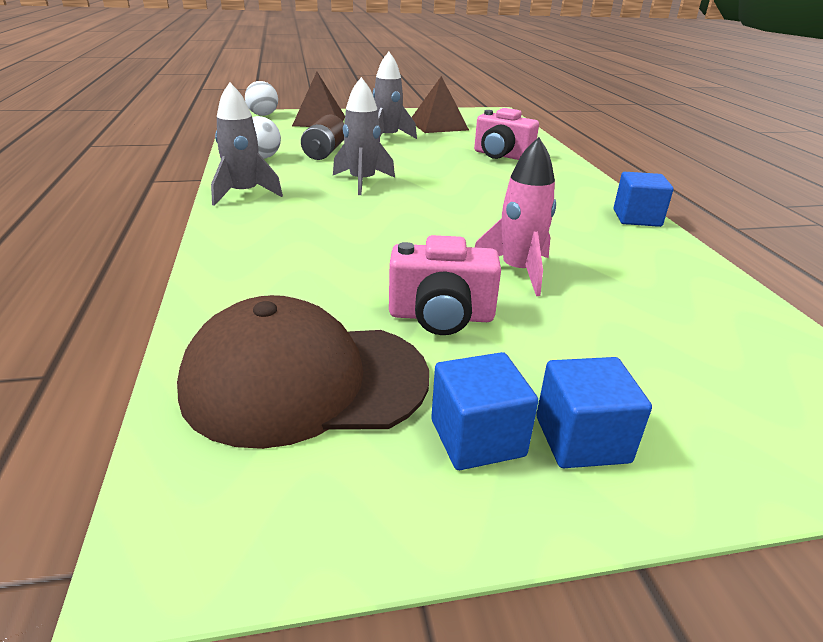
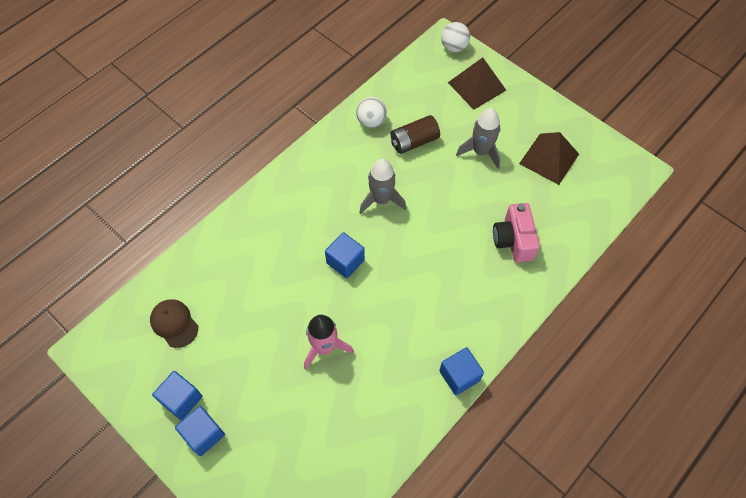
camera: 55 degrees right, 30 degrees up
brown cap [177,295,429,449] -> brown cap [150,299,198,348], size x0.51
grey rocket [211,83,283,206] -> none
pink camera [389,235,501,335] -> none
none -> blue cube [325,232,365,278]

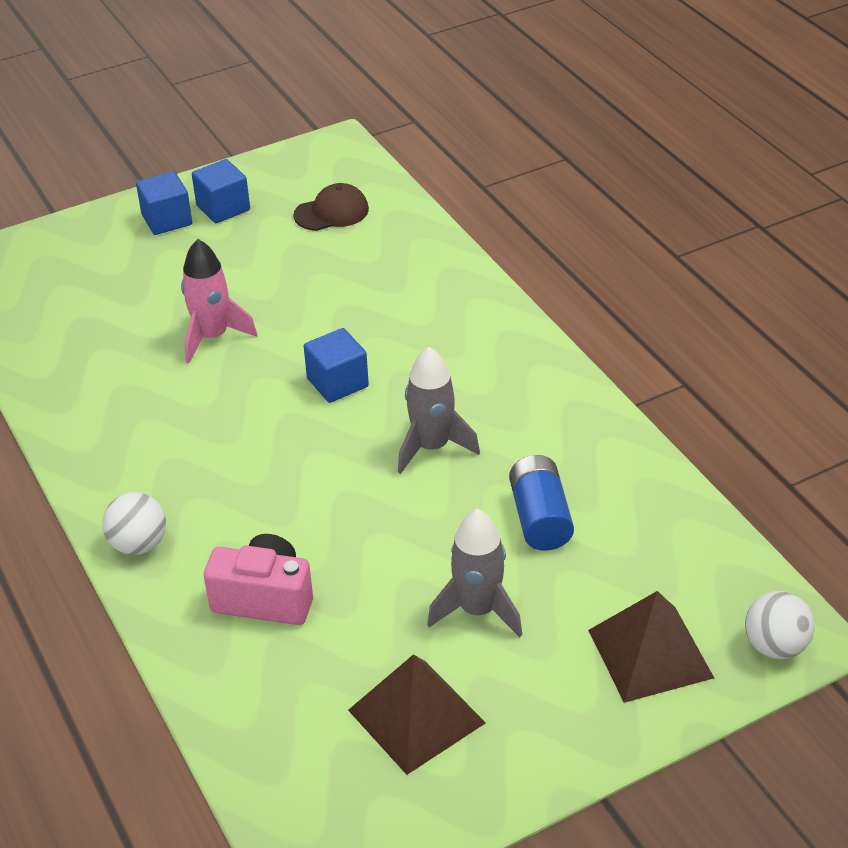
camera: 110 degrees right, 20 degrees down
white ball [356,97,387,128] -> white ball moved to [102,492,166,555]
brown battery [391,115,440,154] -> blue battery [509,455,574,551]
blue cube [439,347,484,395] -> none

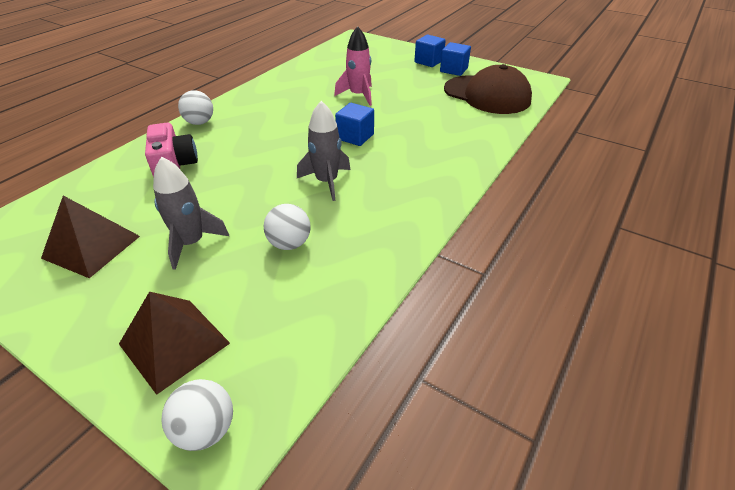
camera: 60 degrees right, 0 degrees up
brown cap [294,183,369,231] -> brown cap [444,64,532,114], size x1.95
blue battery [509,455,574,551] -> white ball [264,204,311,250]

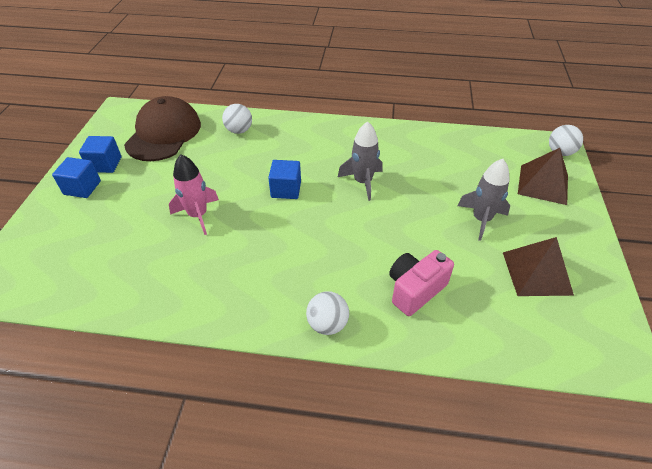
camera: 115 degrees left, 5 degrees up
white ball [264,204,311,250] -> white ball moved to [222,104,252,134]

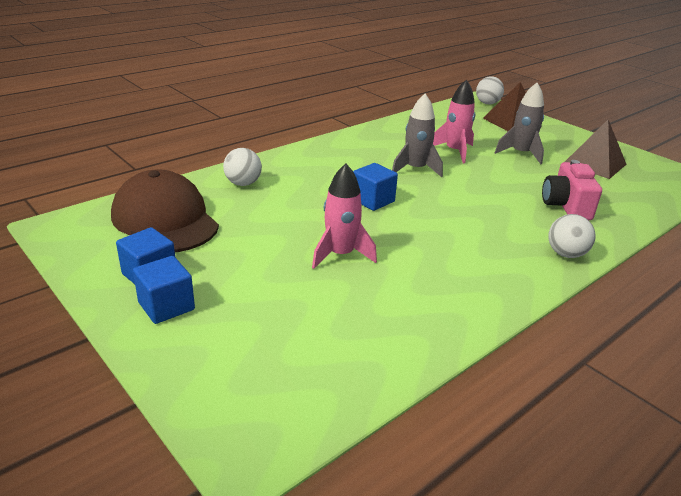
camera: 50 degrees left, 15 degrees down
none -> pink rocket [433,80,475,163]

